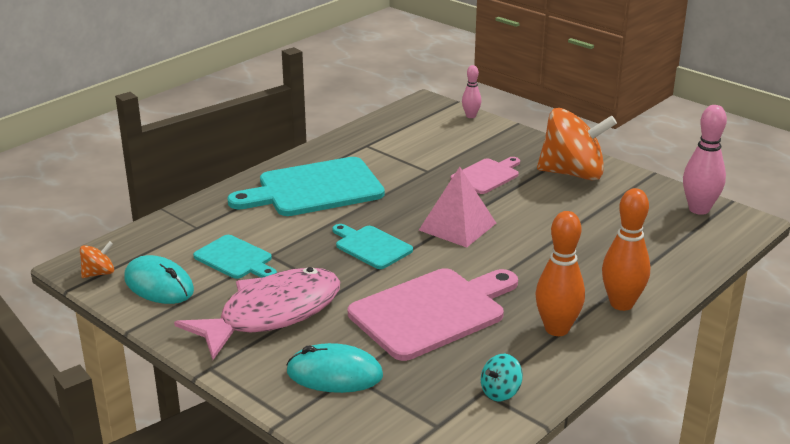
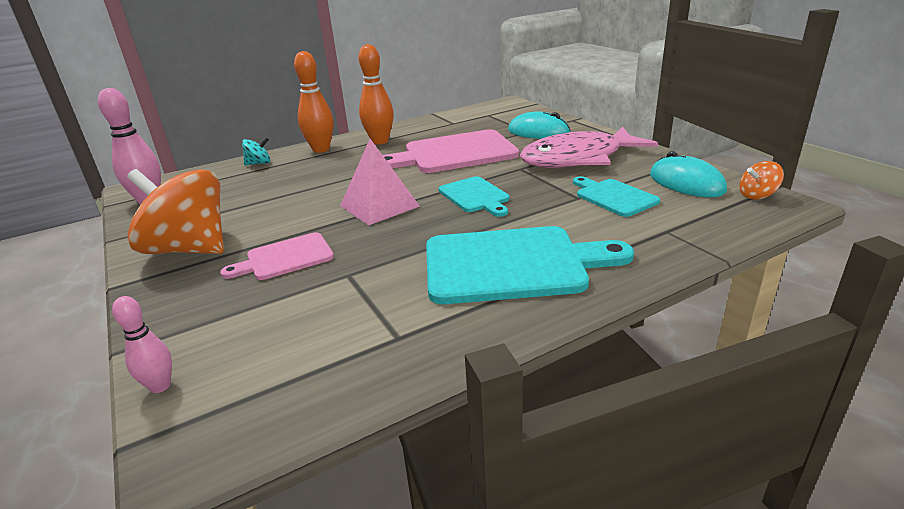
camera: 160 degrees left, 0 degrees up
turquoise spinning top [481,354,523,401] -> turquoise spinning top moved to [242,137,270,165]

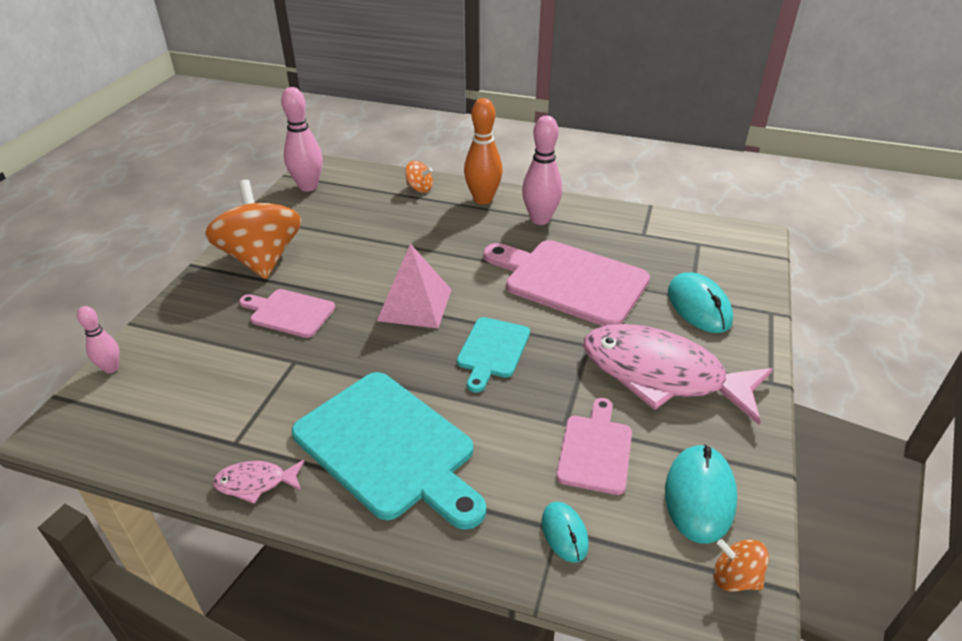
camera: 45 degrees right, 10 degrees up
turquoise spinning top [242,137,270,165] -> orange spinning top [405,161,433,193]
orange bowling pin [358,44,393,145] -> pink bowling pin [522,116,562,225]
turquoise cutting board [573,176,660,217] -> pink cutting board [556,398,632,495]
none -> pink fish [213,460,304,504]
none -> turquoise mouse [542,502,589,563]

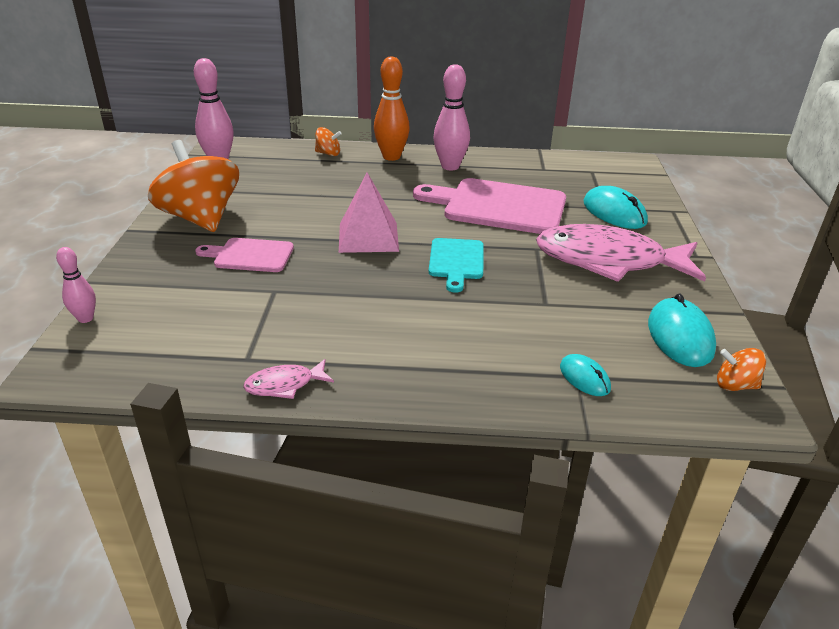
camera: 15 degrees left, 5 degrees down
turquoise cutting board [292,372,486,530] -> none
pink cutting board [556,398,632,495] -> none

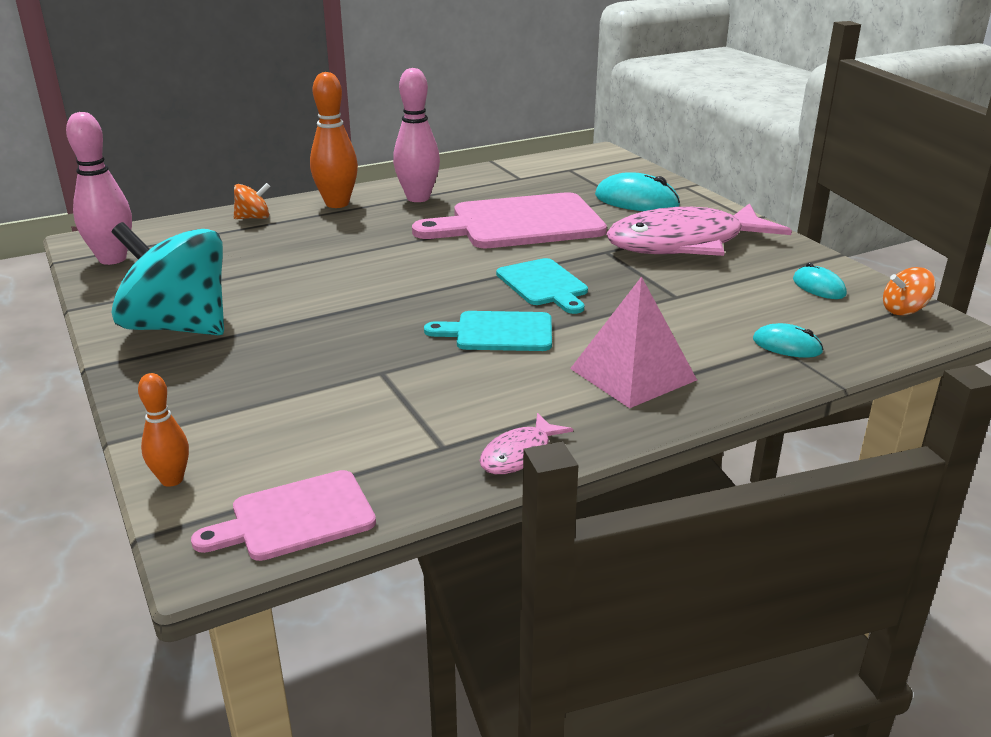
camera: 30 degrees left, 5 degrees down
pink bowling pin [56,247,96,323] -> orange bowling pin [138,373,189,487]
orange spinning top [148,140,239,232] -> turquoise spinning top [111,222,224,335]
pink cutting board [195,238,294,272] -> pink cutting board moved to [191,470,376,561]
pink pyramid [339,173,399,253] -> pink pyramid moved to [570,276,697,408]
turquoise mouse [648,293,716,367] -> turquoise mouse [793,263,847,299], size x0.58
none -> turquoise cutting board [424,311,552,351]

